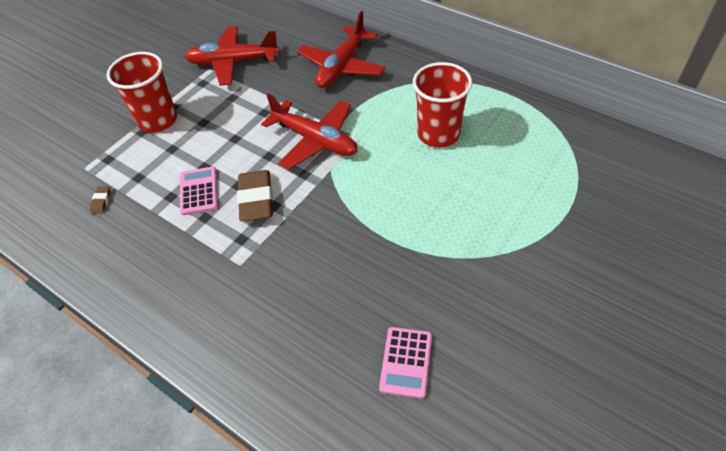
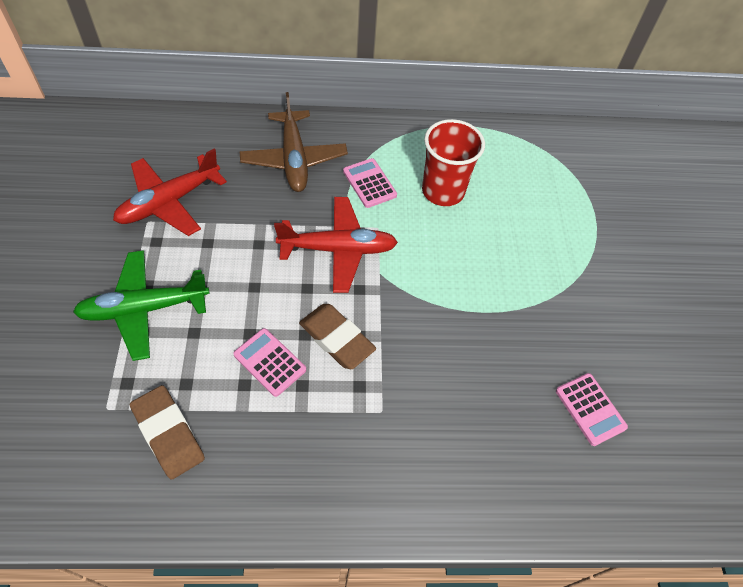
camera: 45 degrees left, 5 degrees up
brown eraser [90,186,110,214] -> brown eraser [130,385,205,479], size x2.28
red cup [107,52,177,133] -> green plane [73,250,210,361]
red plane [297,11,385,88] -> brown plane [239,92,348,192]
none -> pink calculator [343,158,397,208]

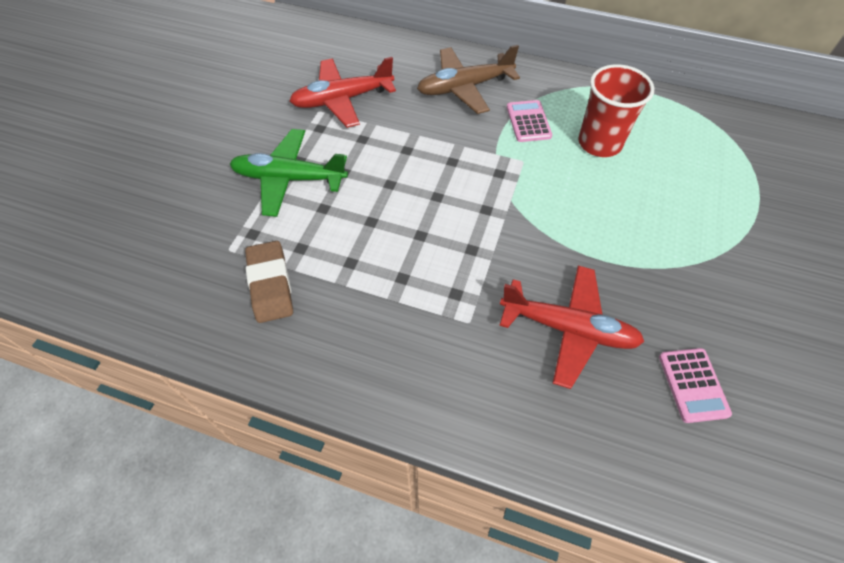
camera: 25 degrees right, 0 degrees up
pink calculator [233,328,306,397] -> none
brown plane [239,92,348,192] -> brown plane turned 60 degrees clockwise [417,45,520,114]
red plane [274,197,398,293] -> red plane moved to [499,265,644,389]
brown eraser [299,304,376,369] -> none

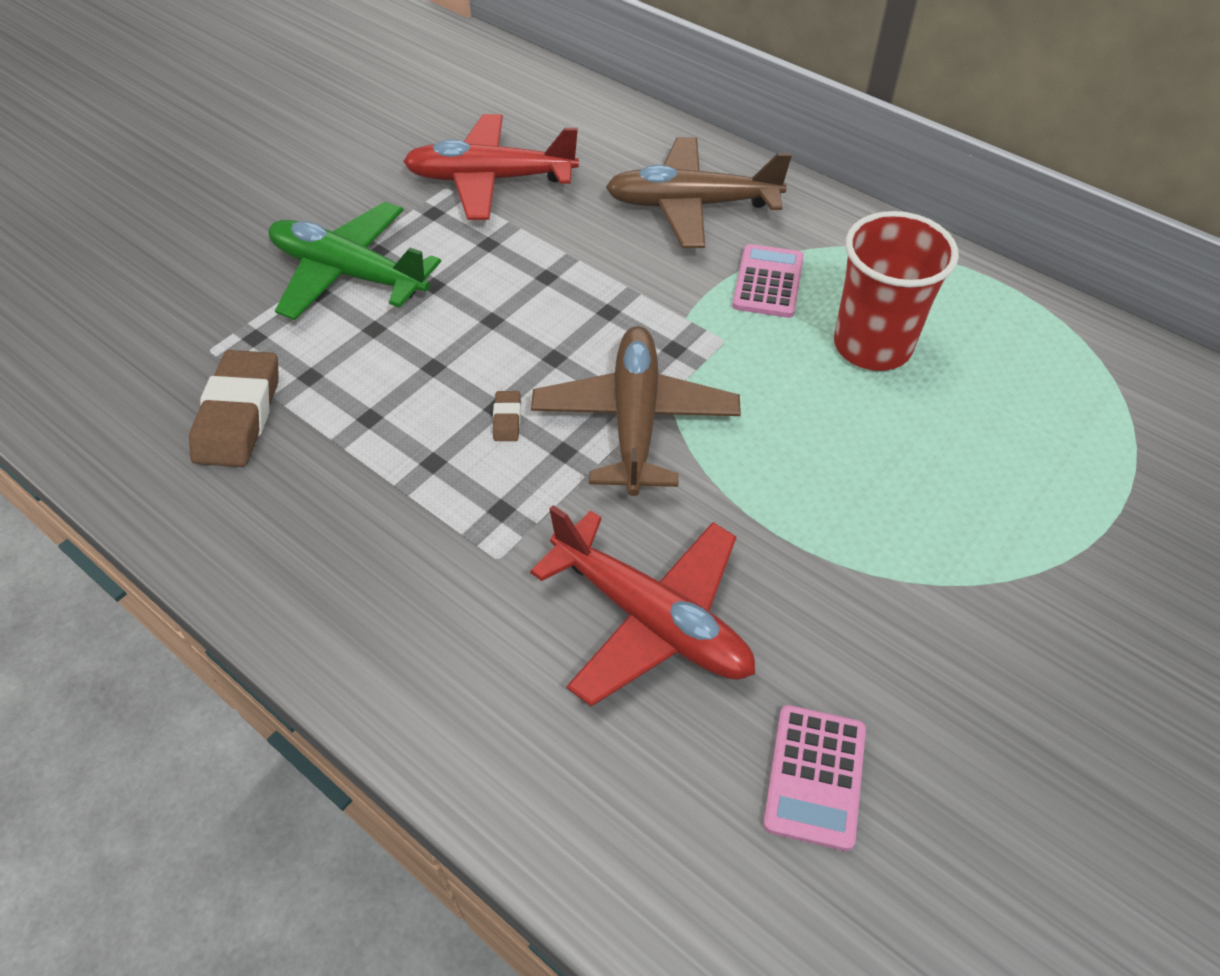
camera: 20 degrees right, 5 degrees down
none -> brown eraser [493,391,521,441]
none -> brown plane [531,326,741,496]

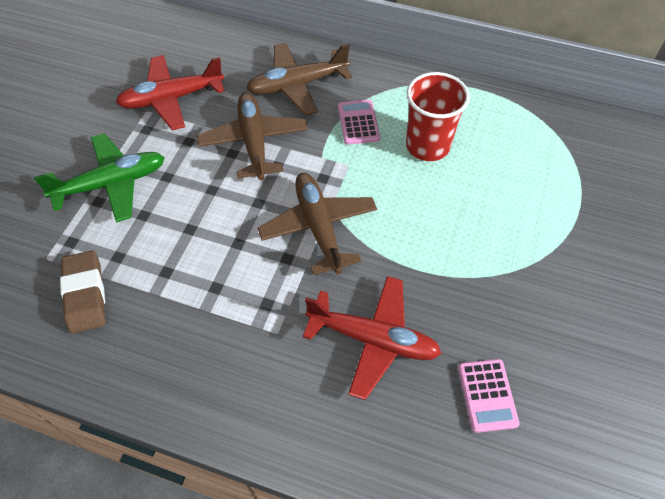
camera: 20 degrees left, 5 degrees up
green plane [269,202,441,320] -> green plane turned 150 degrees clockwise [34,133,165,223]
brown eraser [493,391,521,441] -> none
none -> brown plane [197,92,308,180]

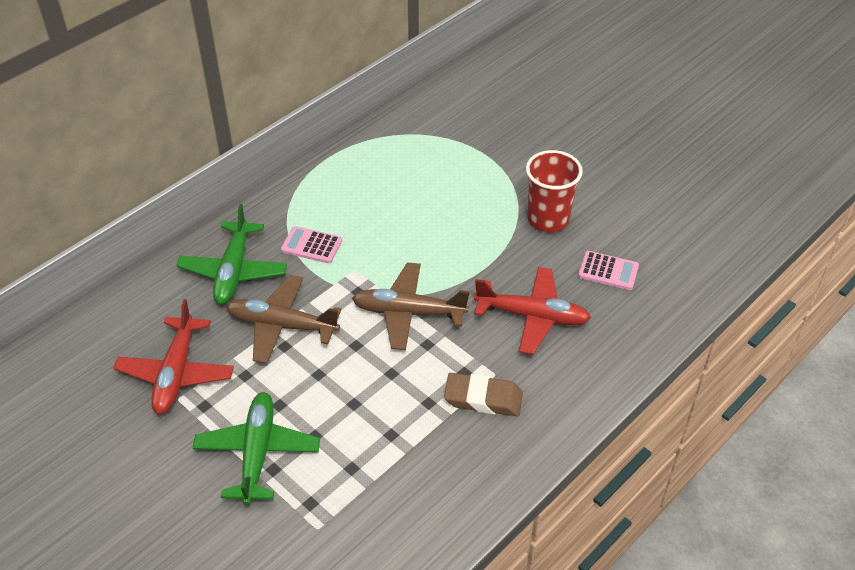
camera: 65 degrees left, 10 degrees down
brown eraser [60,250,106,334] -> brown eraser moved to [444,373,523,416]
brown plane [246,43,352,116] -> green plane [176,204,287,305]
red plane [303,276,441,400] -> red plane turned 60 degrees clockwise [474,267,591,355]
red cup [406,72,470,161] -> red cup moved to [526,150,583,232]

